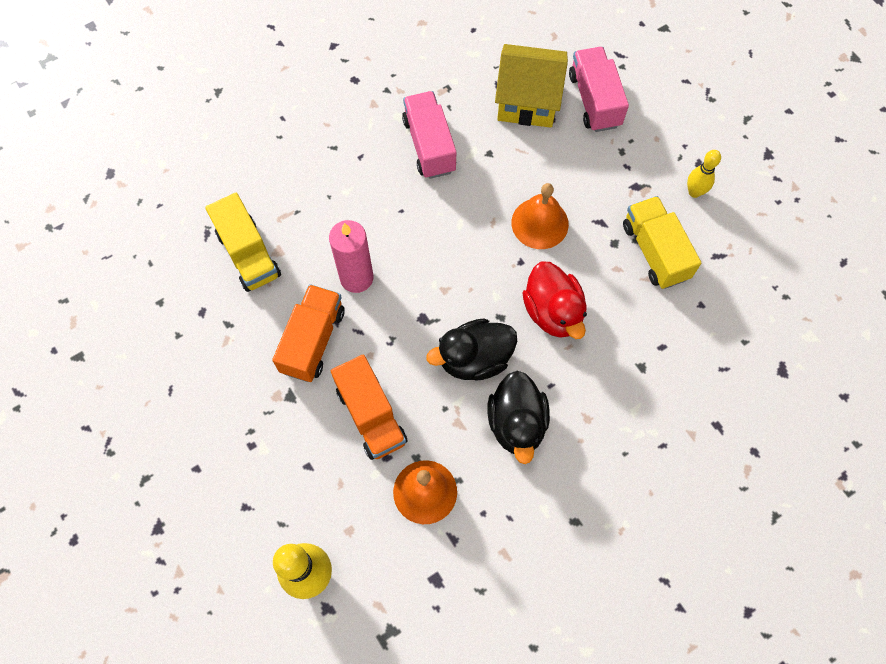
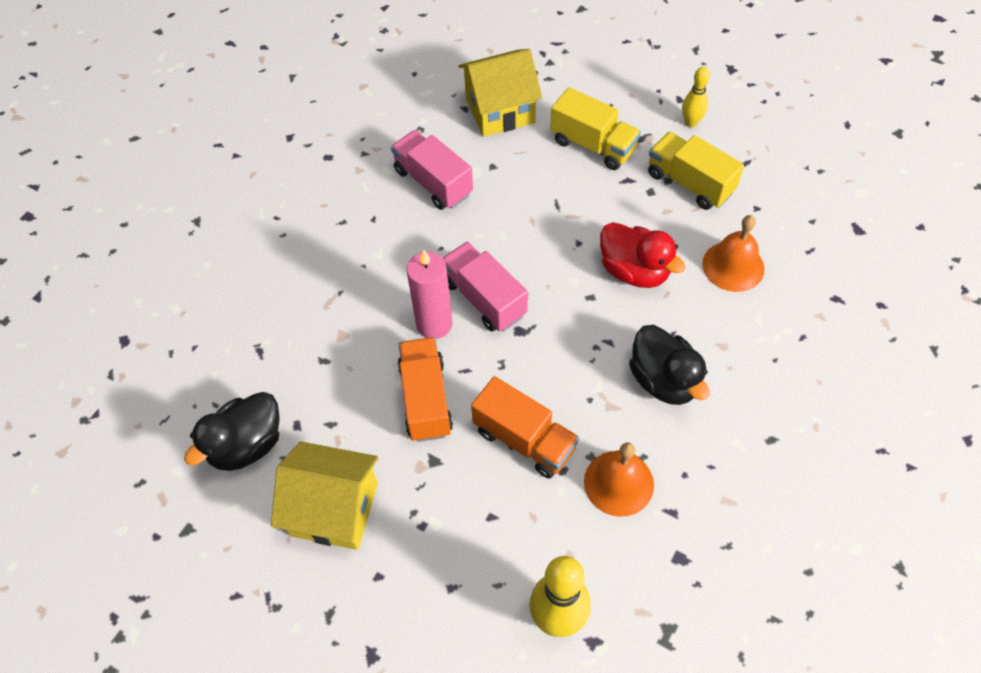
camera: 25 degrees left, 10 degrees down
yellow truck [205,193,281,292] -> yellow truck moved to [550,87,641,170]
black duck [426,318,517,381] -> black duck moved to [184,392,279,471]
orange bell [511,183,569,249] -> orange bell moved to [702,215,765,292]
pink truck [569,47,629,132] -> pink truck moved to [443,242,528,332]
none -> yellow house [271,441,378,550]

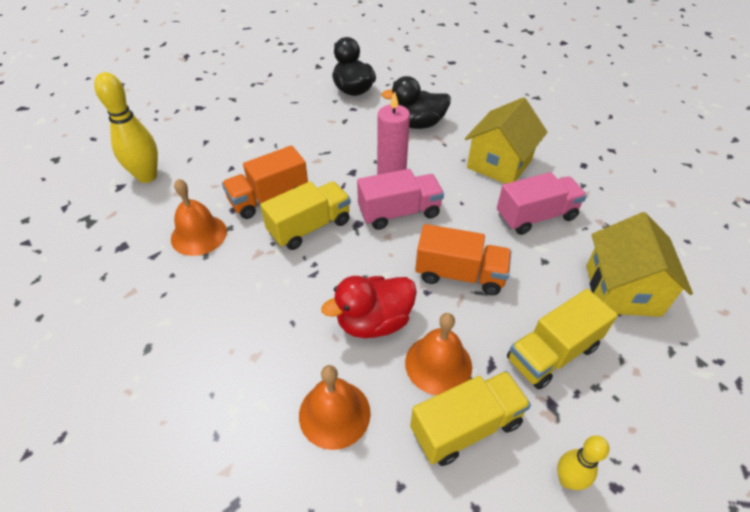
camera: 110 degrees right, 10 degrees down
yellow house [271,441,378,550] -> yellow house moved to [465,97,548,184]
orange truck [398,337,453,442] -> orange truck moved to [415,224,511,295]
black duck [629,325,709,405] -> black duck moved to [382,76,451,129]
none -> yellow truck [260,181,351,250]
none -> orange bell [405,313,472,395]

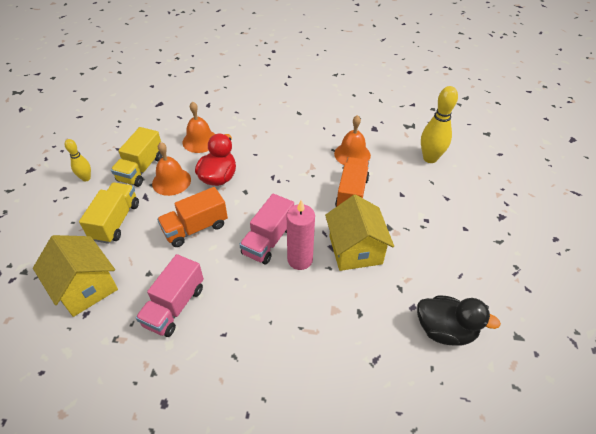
camera: 135 degrees right, 0 degrees up
yellow truck [260,181,351,250] -> none
black duck [382,76,451,129] -> none
yellow house [465,97,548,184] -> yellow house moved to [325,195,394,271]

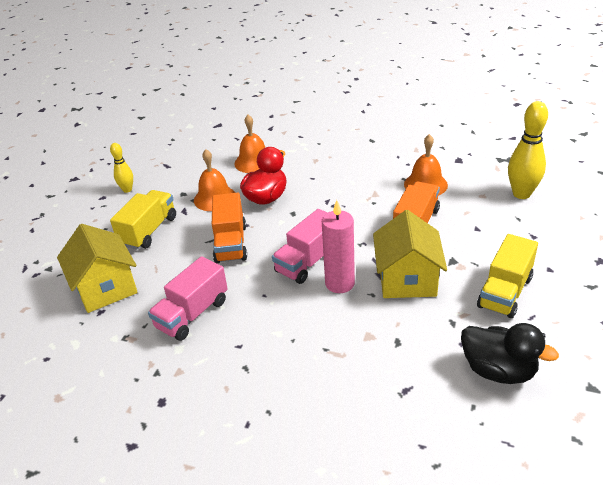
camera: 15 degrees right, 10 degrees down
yellow truck [111,127,163,187] -> yellow truck moved to [477,234,538,318]
orange truck [157,187,228,247] -> orange truck turned 75 degrees counterclockwise [212,193,247,263]

